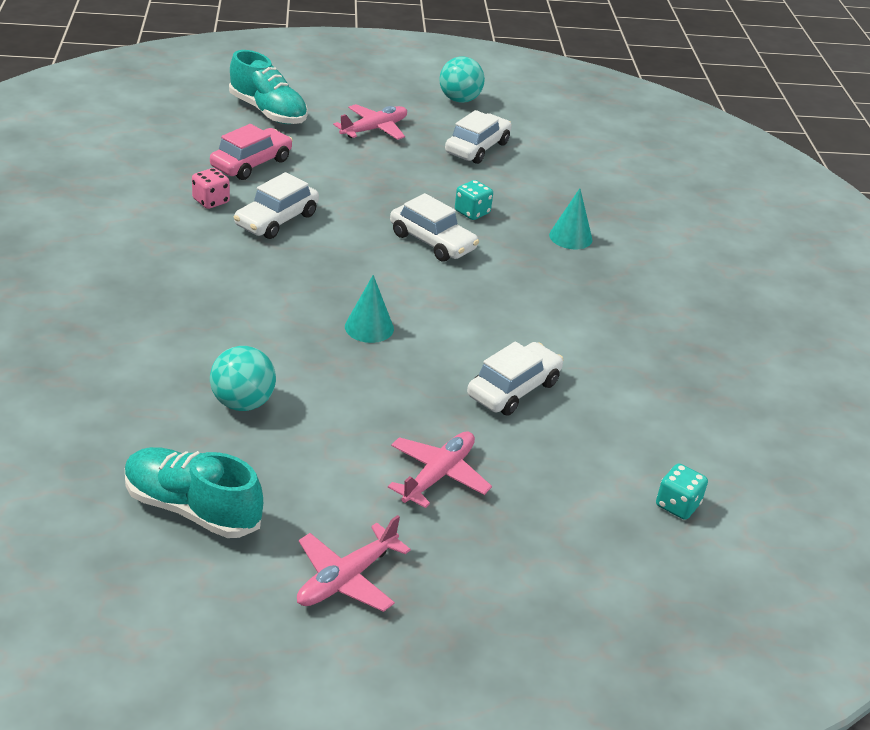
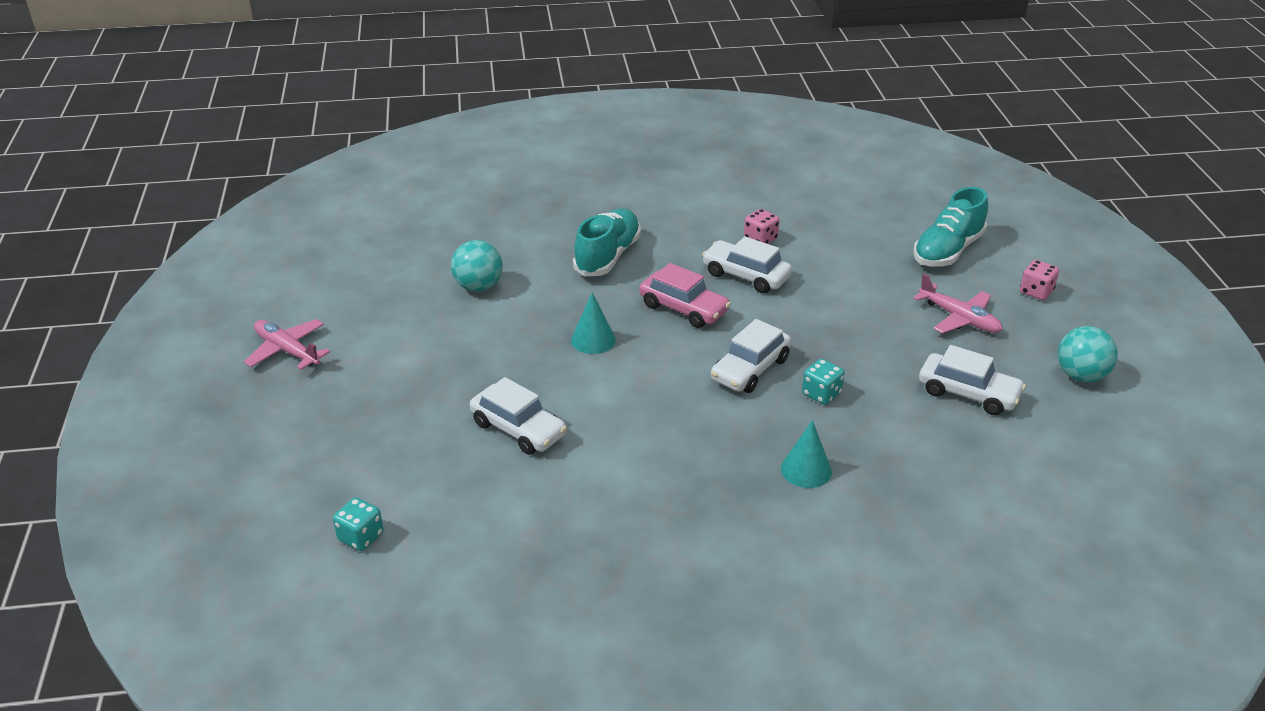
camera: 90 degrees right, 0 degrees up
turquoise shoe [125,447,263,538] -> turquoise shoe moved to [573,209,641,277]
pink car [210,124,293,180] -> pink car moved to [639,263,731,328]
pink plane [388,431,492,508] -> none
none -> pink dice [1020,260,1059,300]

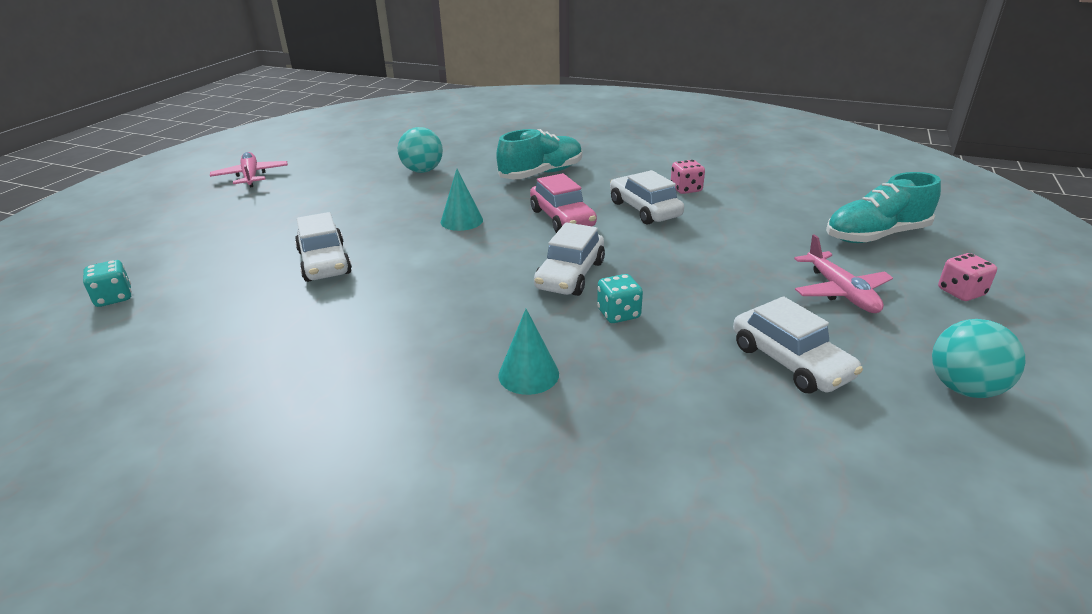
camera: 30 degrees right, 5 degrees down
white car [711,319,791,393] -> white car turned 45 degrees counterclockwise [534,222,605,296]

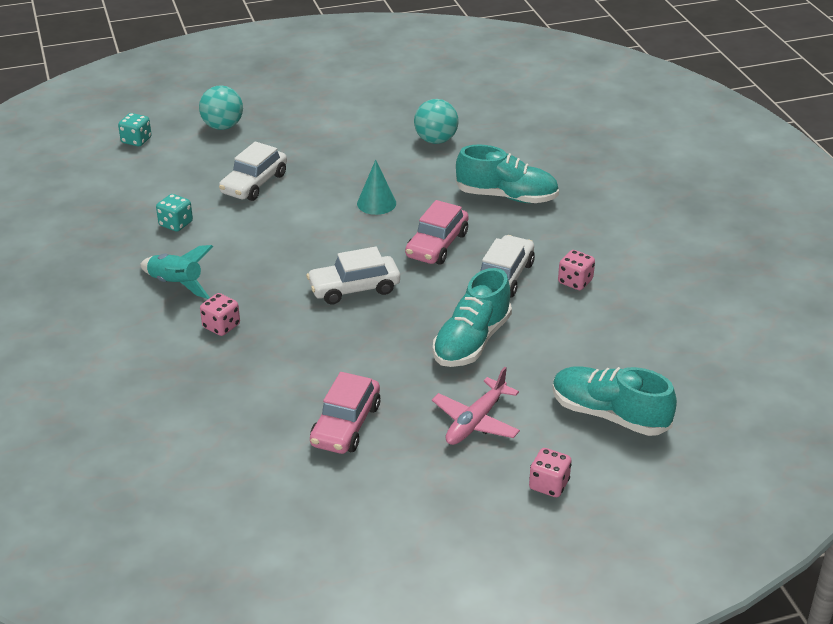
camera: 50 degrees right, 5 degrees up
pink plane [210,152,288,188] -> none
turquoise cone [498,309,559,395] -> pink dice [200,293,240,336]
turquoise dice [597,274,643,323] -> turquoise dice moved to [156,194,193,232]
white car [733,296,863,393] -> pink car [310,372,381,454]
turquoise ball [932,319,1026,398] -> turquoise ball moved to [199,85,243,130]
none -> turquoise rocket [140,245,213,299]
none -> turquoise shoe [433,268,512,367]

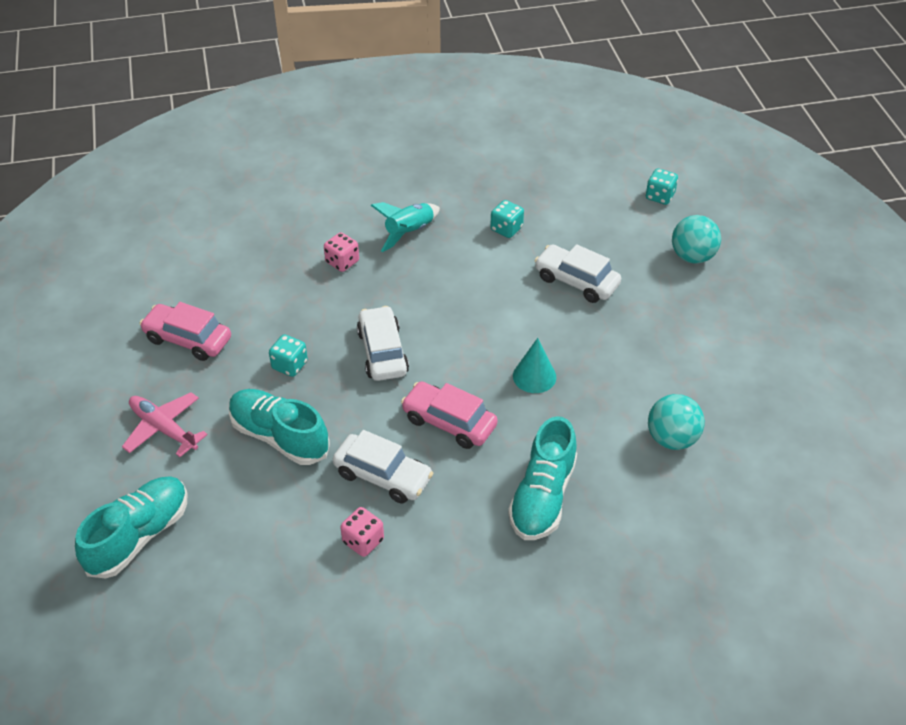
camera: 95 degrees right, 10 degrees up
pink dice [529,448,572,497] -> none
none -> turquoise dice [269,335,308,377]

